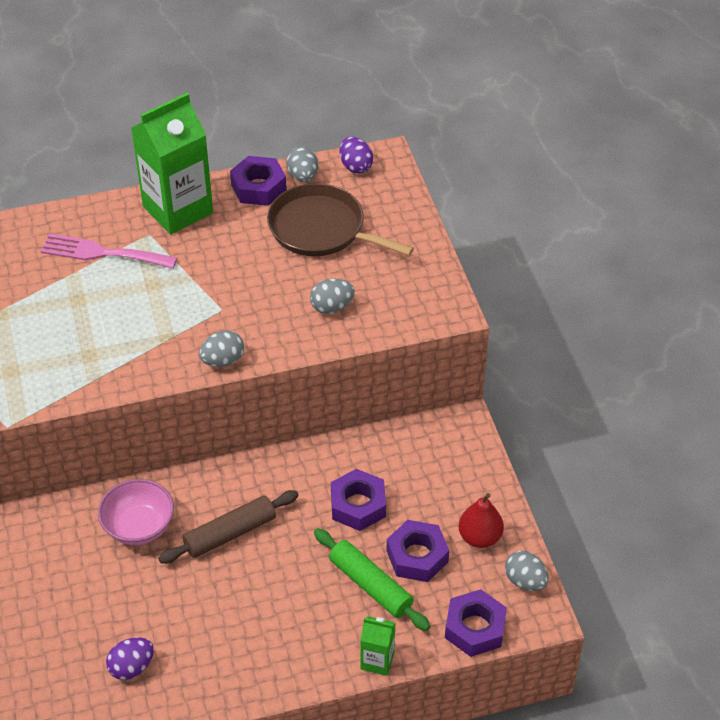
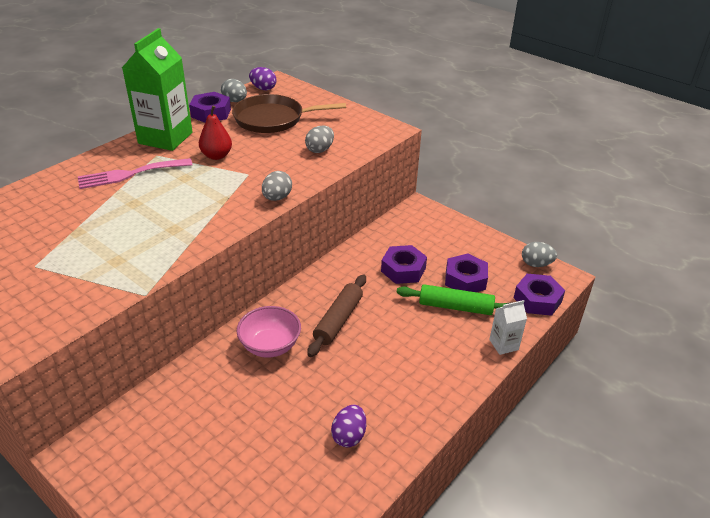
camera: 35 degrees left, 10 degrees down
green carton [360,616,395,676] -> white carton [489,300,527,355]
red pear [459,493,504,548] -> red pear moved to [199,105,232,160]

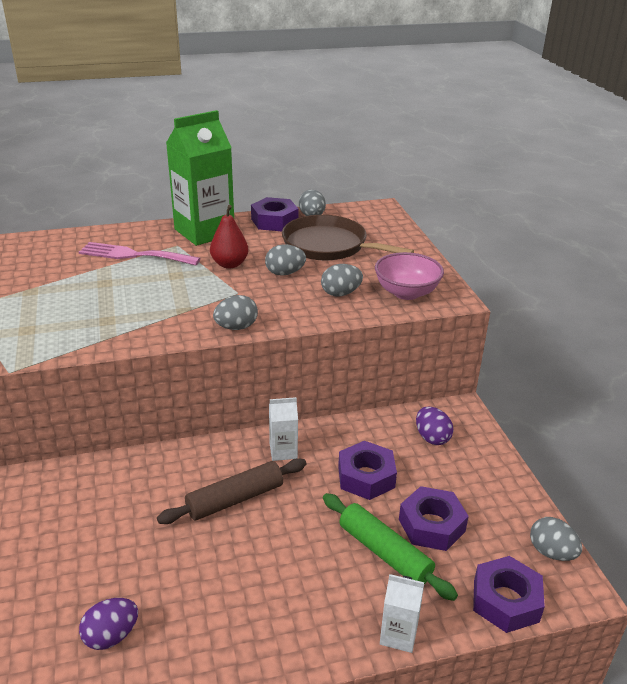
camera: 35 degrees right, 5 degrees down
pink bowl [237,306,301,358] -> pink bowl moved to [375,252,444,300]
purple egg [249,67,277,90] -> purple egg moved to [416,407,454,445]
none -> grey egg [265,244,306,276]
none -> white carton [269,397,298,461]

